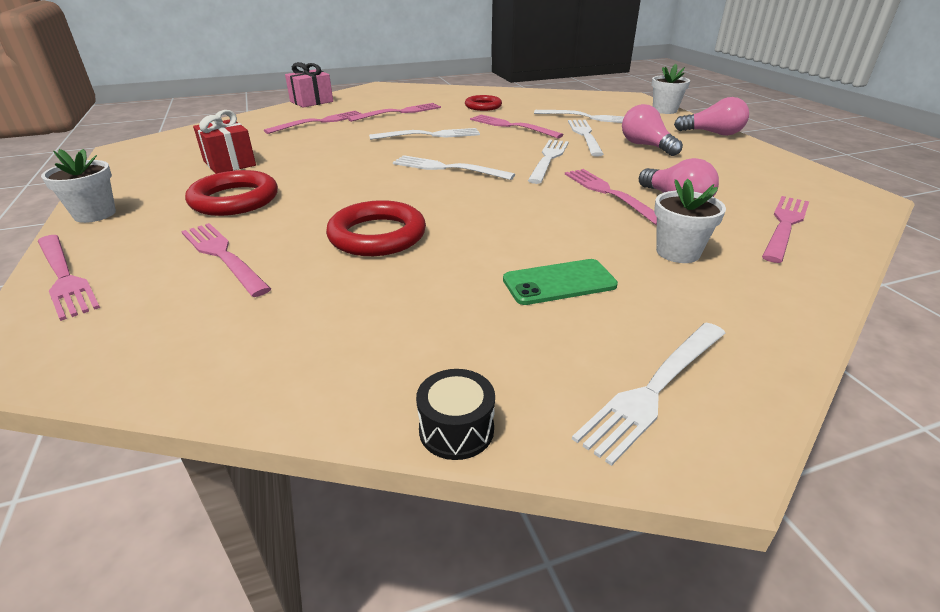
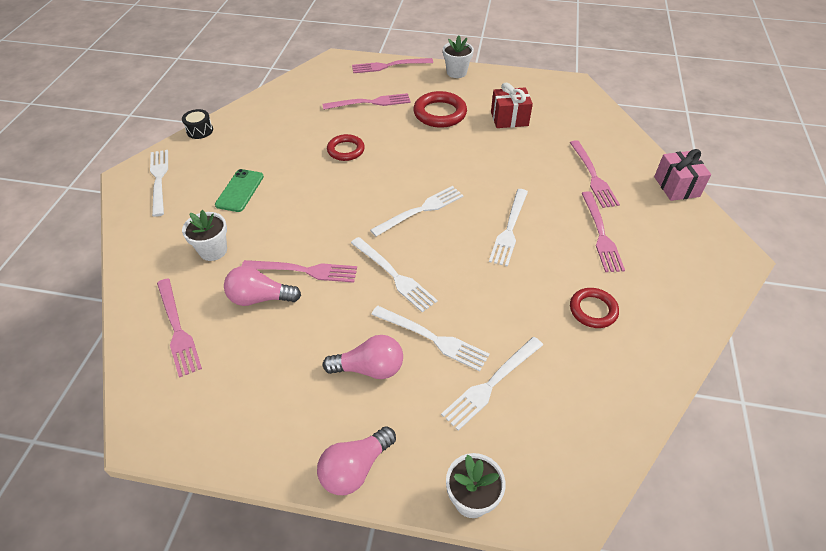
camera: 120 degrees right, 15 degrees up
red ring [326,200,426,256] -> red ring [327,134,365,161], size x0.66
pink fork [470,114,564,138] -> none

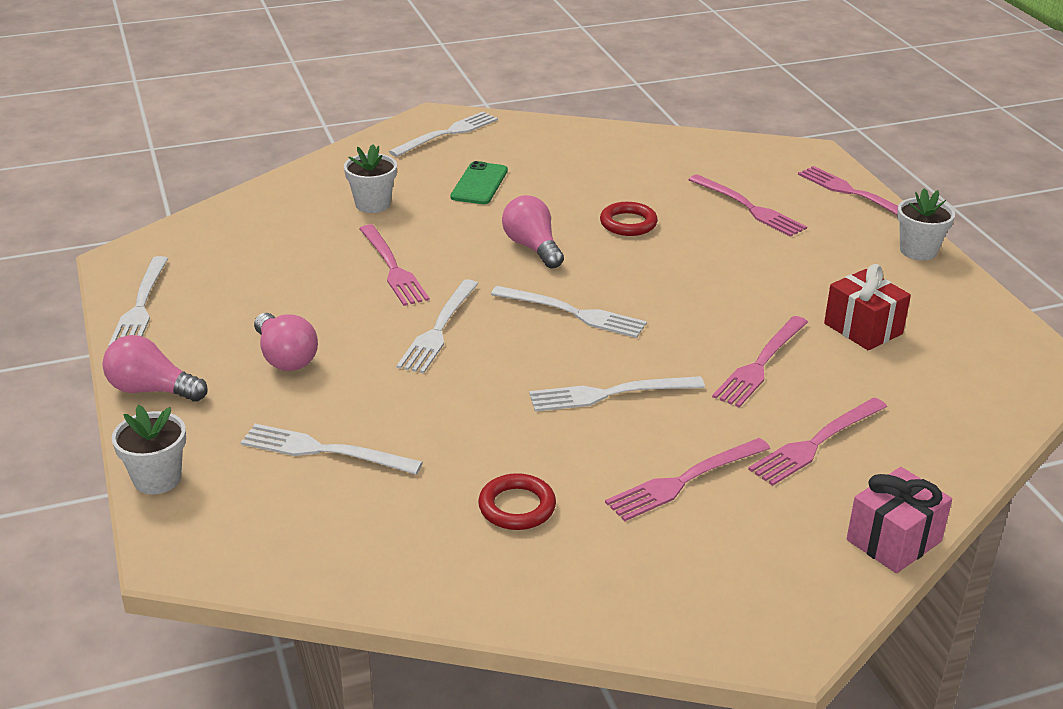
camera: 60 degrees right, 15 degrees down
pink fork [157,278,202,378] -> pink fork moved to [712,316,808,408]
black drum [182,109,213,139] -> none
green phone [215,169,264,212] -> green phone turned 60 degrees counterclockwise [451,161,508,204]
pink light bulb [224,266,301,306] -> pink light bulb moved to [502,195,564,269]
white fork [371,306,490,371] -> white fork moved to [108,256,168,347]
red ring [413,91,467,128] -> none

